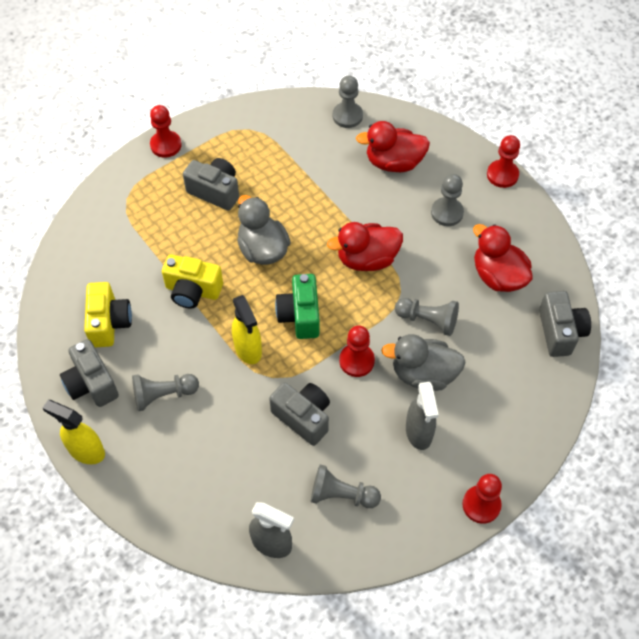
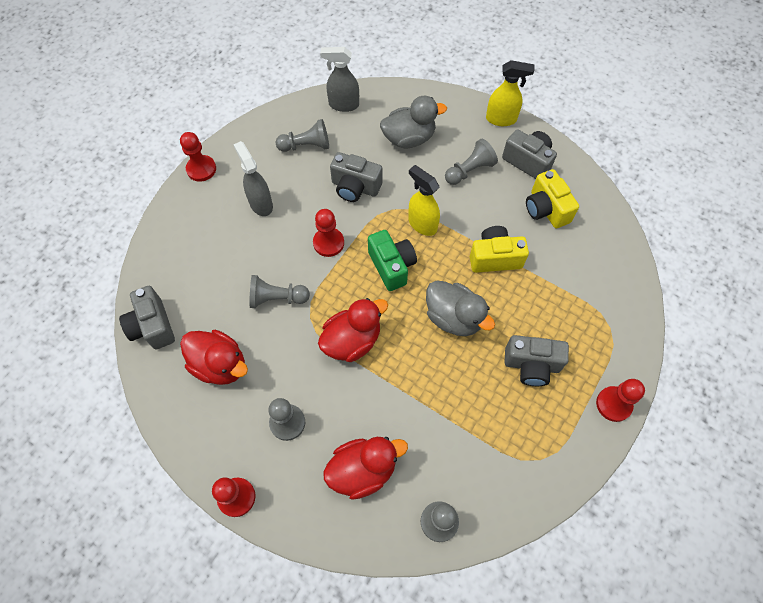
camera: 160 degrees right, 5 degrees up
grey duck [381,334,466,391] -> grey duck moved to [380,96,447,148]

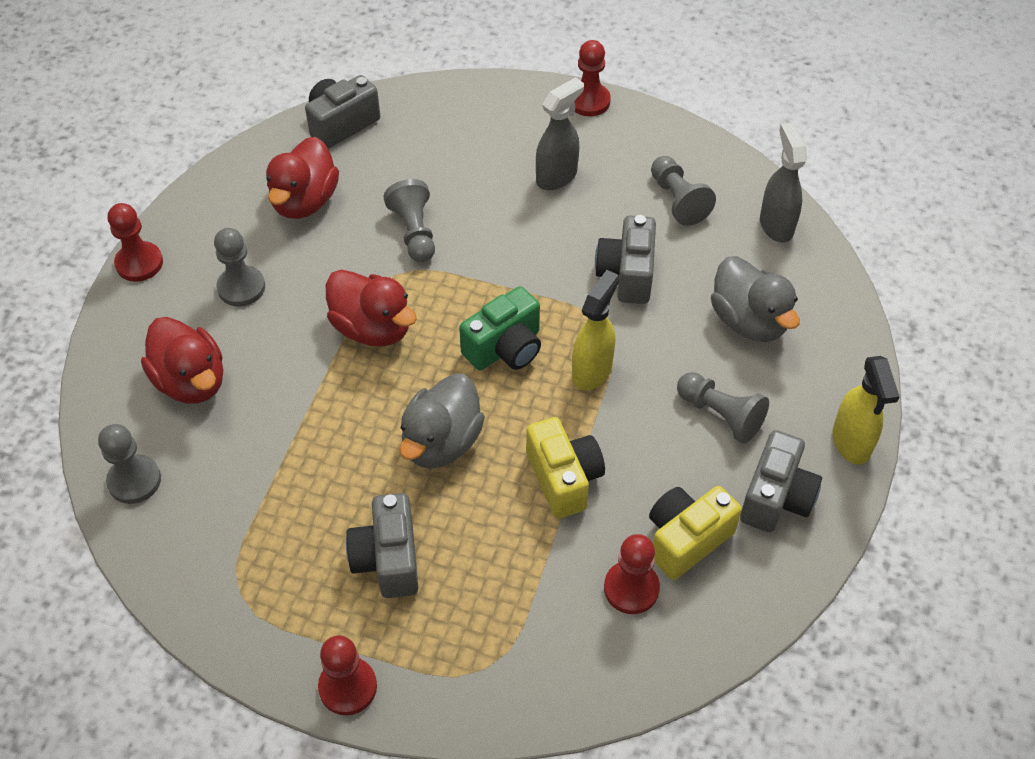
camera: 75 degrees right, 10 degrees down
red pawn [313,209,344,257] -> red pawn moved to [604,534,660,614]

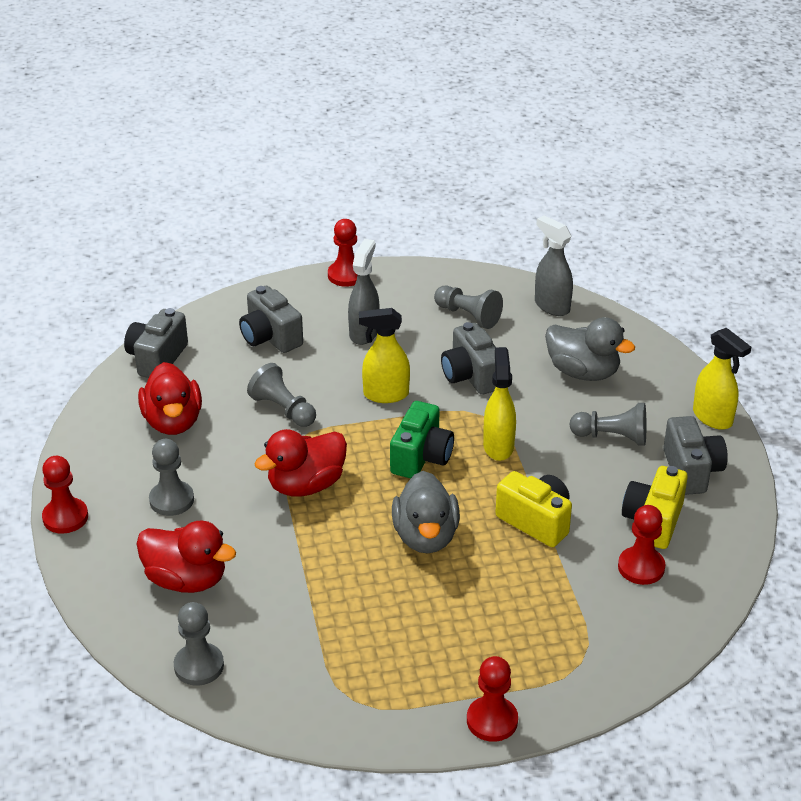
camera: 30 degrees left, 15 degrees down
red duck [326,270,417,347] -> red duck turned 135 degrees clockwise [254,429,347,497]
grey camera [346,493,418,598] -> grey camera moved to [239,286,303,353]
none -> yellow spray bottle [359,308,410,403]

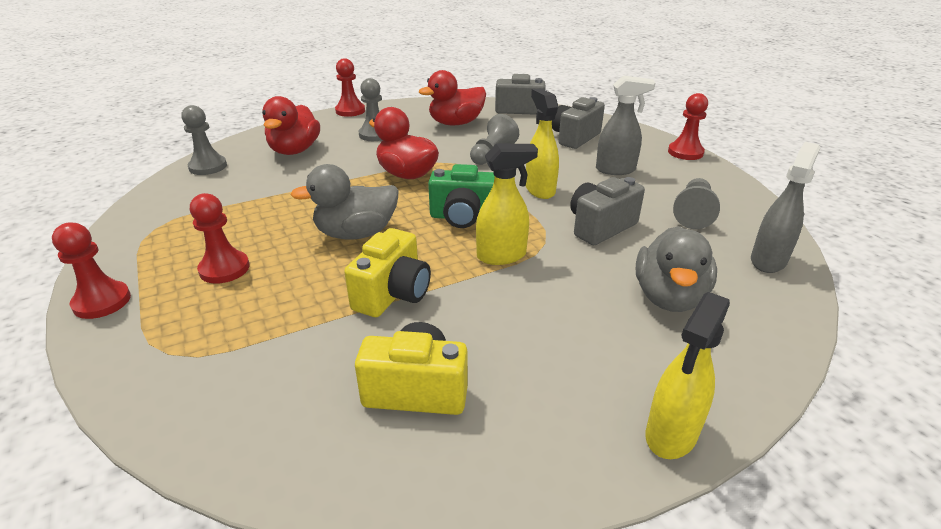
camera: 75 degrees right, 5 degrees down
grey pawn [570,403,646,446] -> none
red pawn [618,505,665,585] -> red pawn moved to [190,193,250,284]
grey camera [663,416,728,495] -> none

